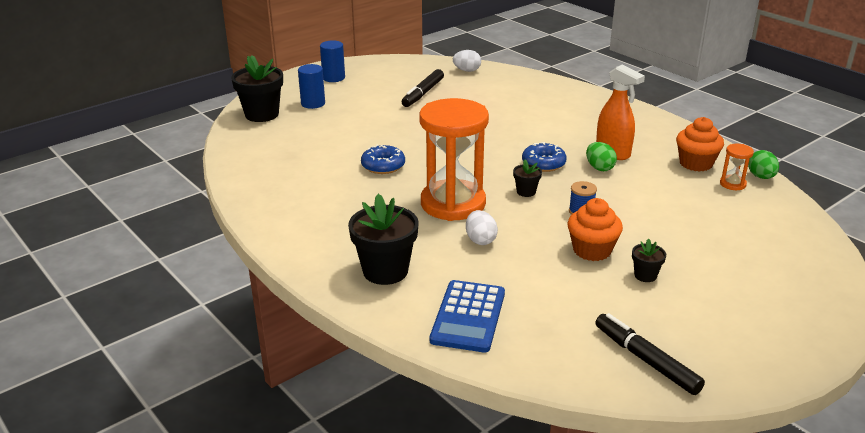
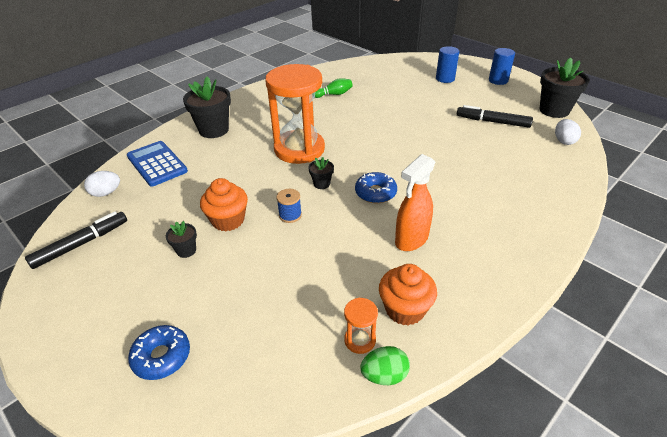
camera: 85 degrees right, 10 degrees up
black flower pot [231,55,283,122] -> black flower pot moved to [540,57,590,118]
blue donut [361,144,405,174] -> blue donut moved to [128,325,190,380]
blue calculator [430,280,505,353] -> blue calculator turned 45 degrees clockwise [127,141,188,187]
white egg [466,210,498,245] -> white egg moved to [84,171,120,197]
green egg [586,142,617,171] -> none
none -> green bowling pin [315,78,353,98]

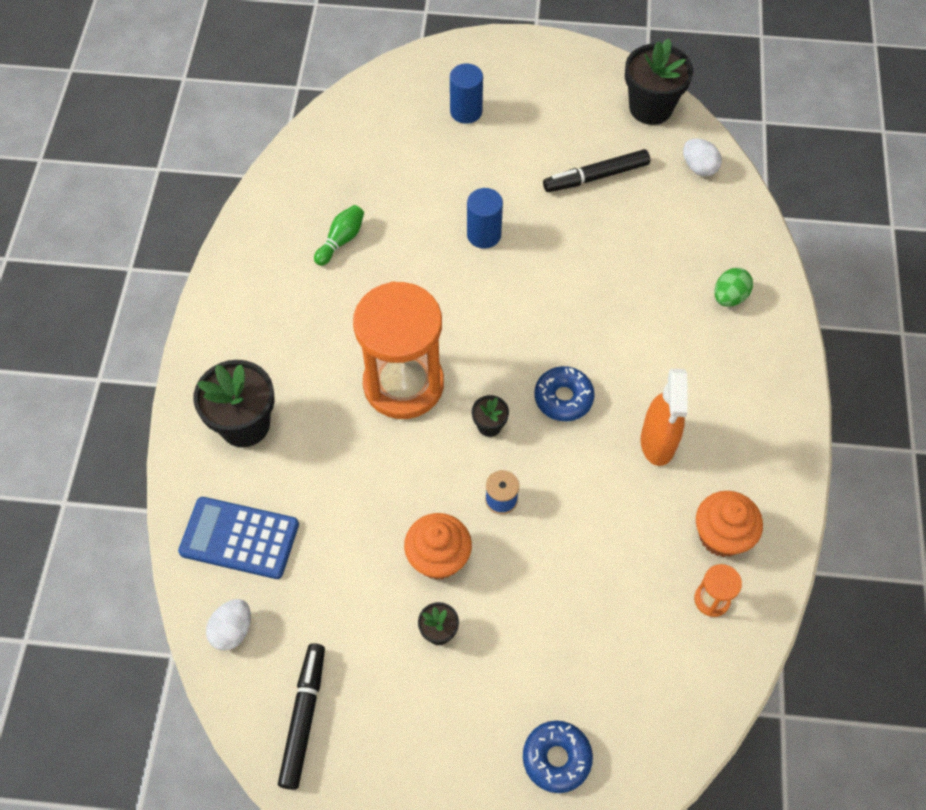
camera: 40 degrees left, 20 degrees up
green egg [360,346,410,385] -> green egg moved to [714,268,753,307]
blue cylinder [489,48,515,85] -> blue cylinder moved to [467,188,503,249]

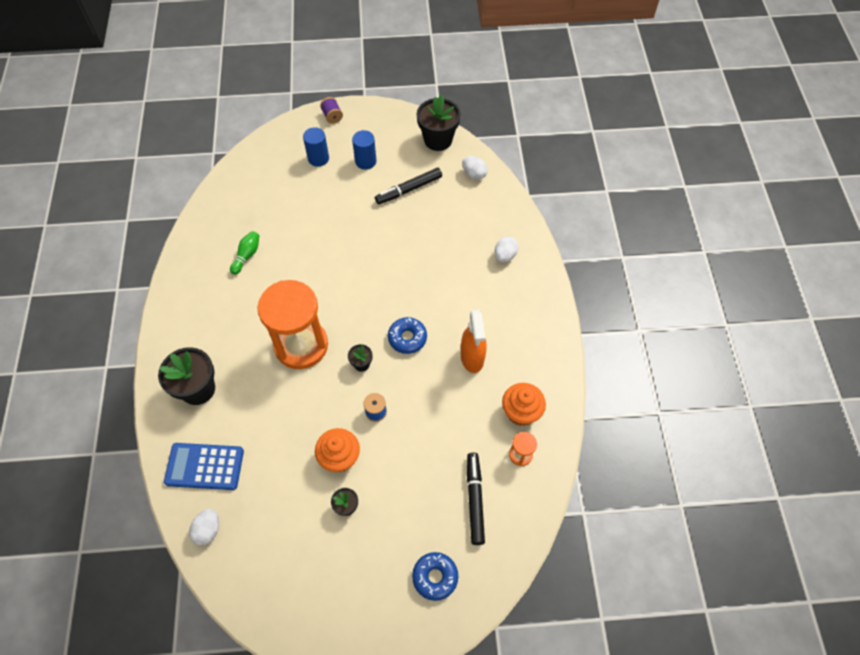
camera: 10 degrees left, 0 degrees up
black marker [278,643,325,790] -> black marker moved to [467,453,485,545]
blue cylinder [467,188,503,249] -> blue cylinder moved to [352,130,377,170]
green egg [714,268,753,307] -> white egg [494,236,518,262]
none -> purple spool [320,97,343,124]

